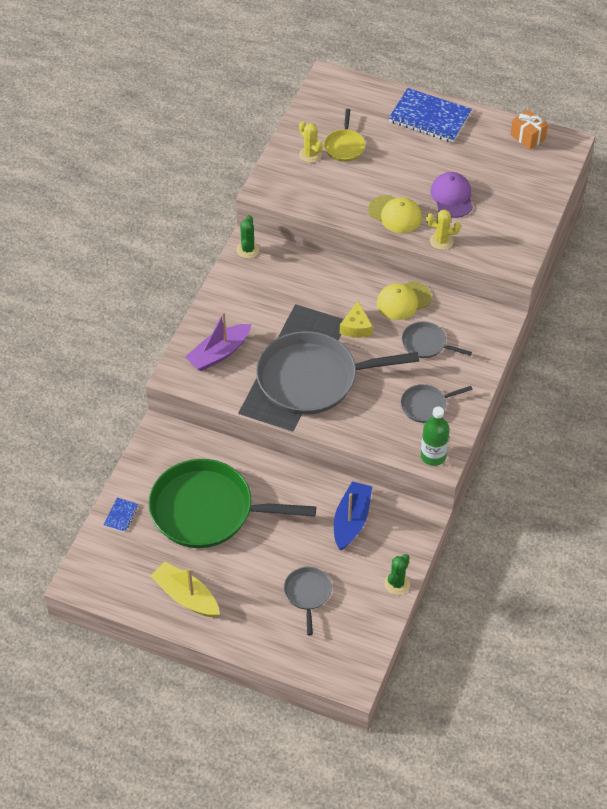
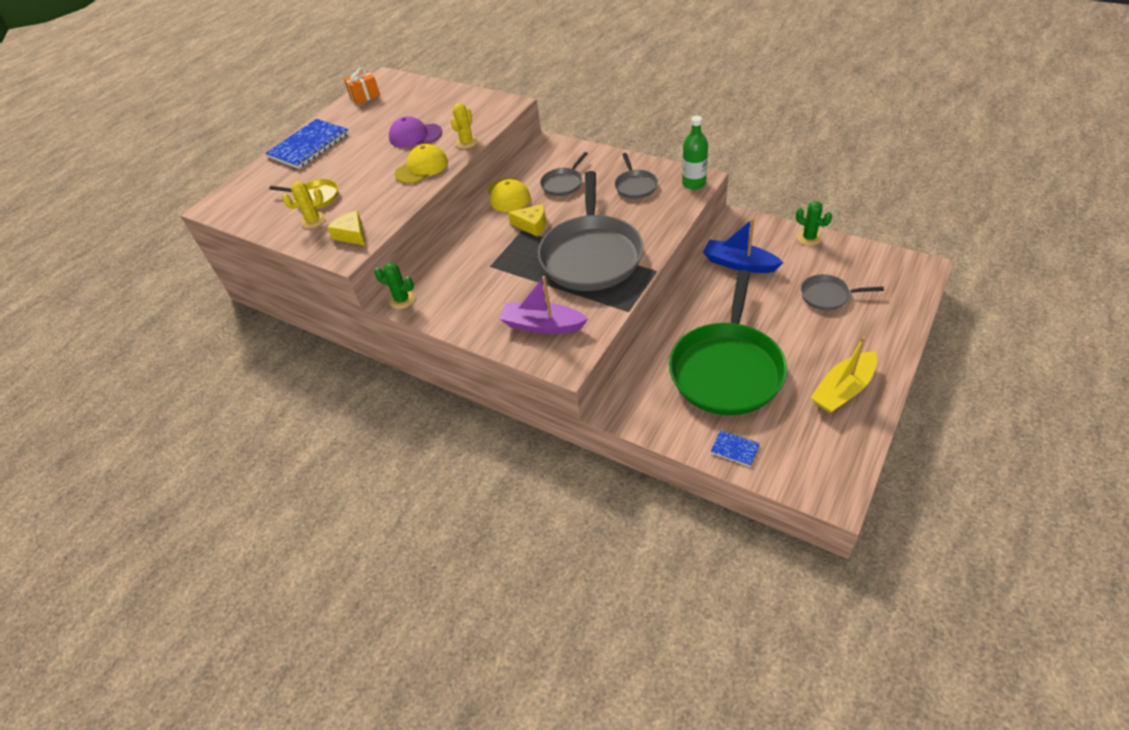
camera: 75 degrees left, 5 degrees down
purple boat [185,312,251,371] -> purple boat turned 135 degrees clockwise [499,276,588,334]
none -> yellow cheese [327,210,365,246]

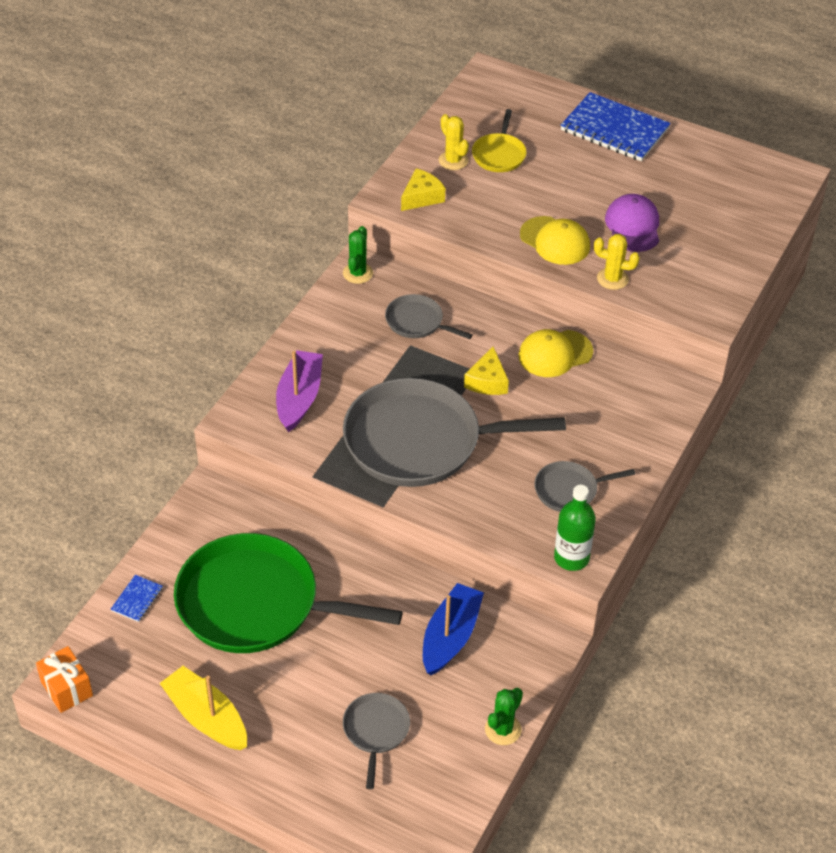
camera: 80 degrees right, 0 degrees up
orange gift [344,68,380,104] -> orange gift moved to [36,646,93,713]
grey pan [540,152,588,196] -> grey pan moved to [385,294,472,339]

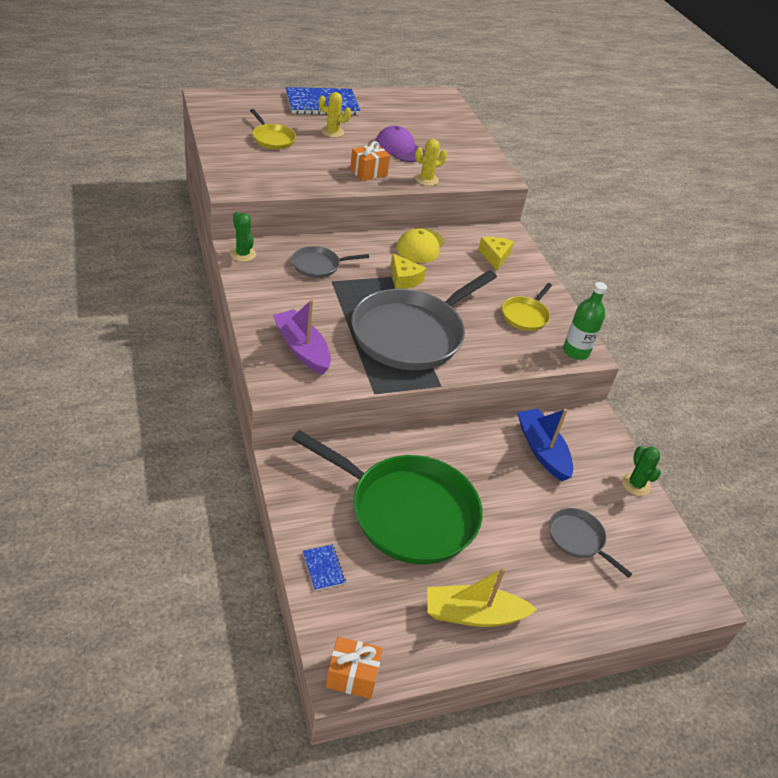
camera: 50 degrees left, 5 degrees down
green pan [174,533,403,653] -> green pan turned 120 degrees counterclockwise [292,430,483,564]
yellow cheese [401,168,445,211] -> yellow cheese moved to [478,237,514,271]
yellow cactus [439,114,469,170] -> yellow cactus moved to [319,92,351,138]
yellow cap [520,216,590,265] -> orange gift [350,141,390,181]
grey pan [534,461,635,512] -> yellow pan [502,283,552,331]

